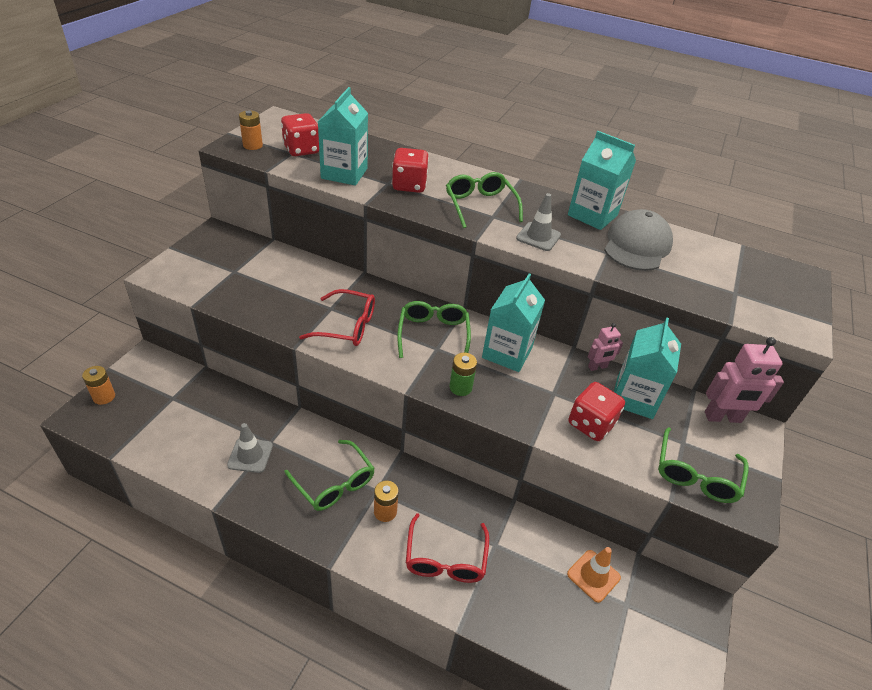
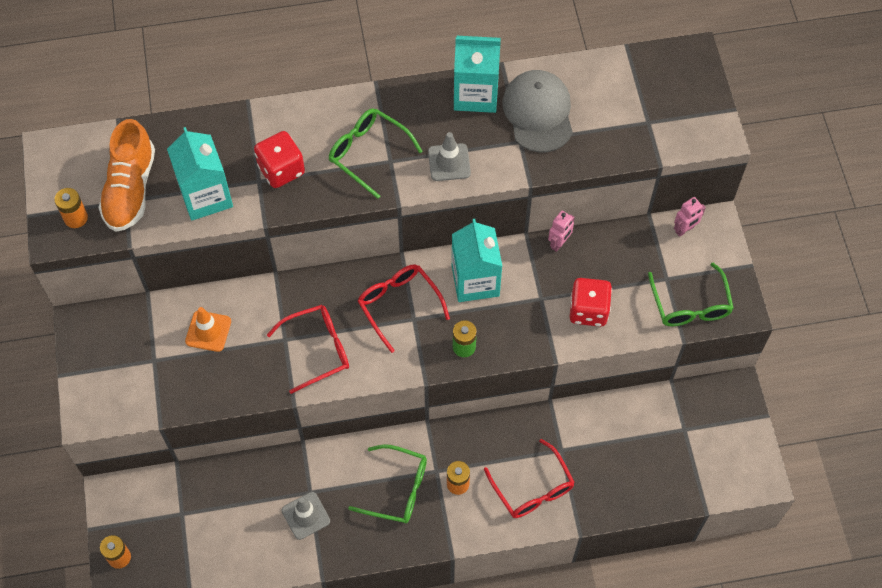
camera: 30 degrees left, 20 degrees up
red dice [281,113,319,156] -> orange shoe [98,119,155,232]
green glasses [397,301,471,358] -> red glasses [358,264,450,353]
orange traffic cone [567,547,621,603] -> orange traffic cone moved to [185,307,231,352]
turquoise carton [614,317,681,419] -> none
pink robot [705,337,784,423] -> pink robot [674,197,706,237], size x0.57

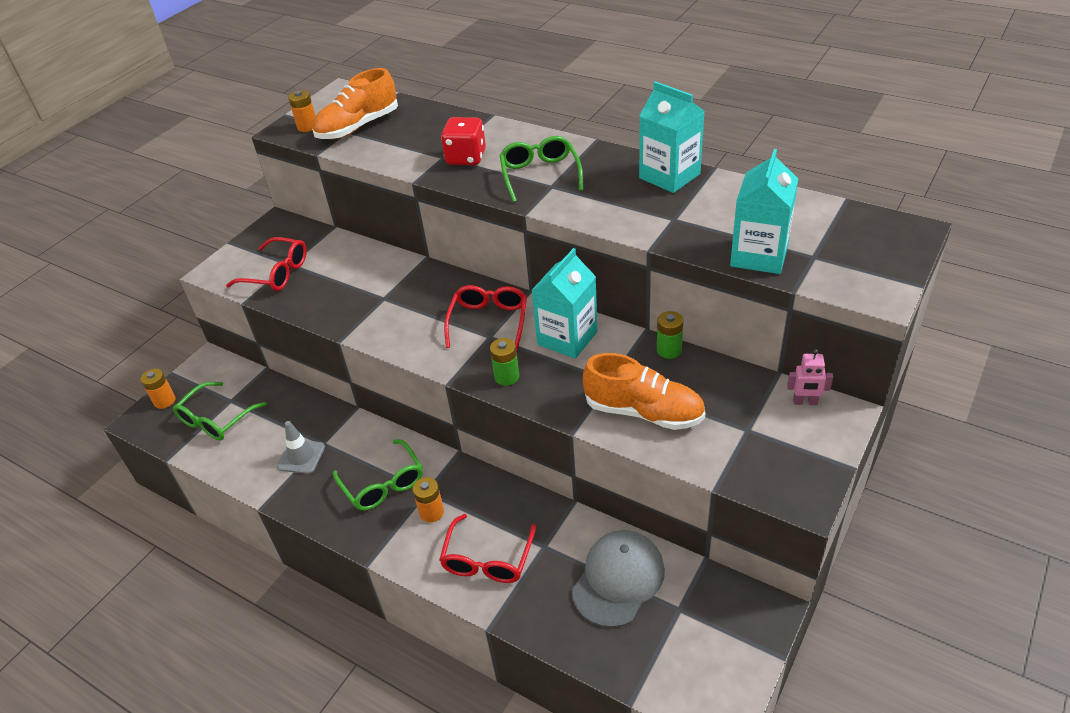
camera: 45 degrees right, 20 degrees down
turquoise carton [167,127,233,221] -> turquoise carton moved to [730,149,798,274]
orange traffic cone [185,307,231,352] -> none
red glasses [267,305,349,394] -> red glasses moved to [226,237,307,291]
grey traffic cone [428,132,471,181] -> none
grey cap [502,70,573,152] -> grey cap moved to [572,530,665,628]
pink robot [548,211,575,252] -> green battery [657,311,683,359]
red dice [570,278,612,327] -> orange shoe [583,353,705,430]
green glasses [648,263,734,326] -> green glasses moved to [173,382,267,441]

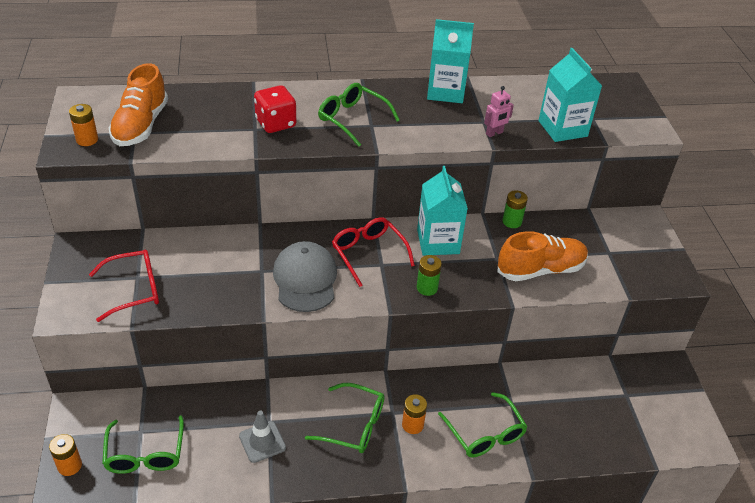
camera: 45 degrees left, 0 degrees up
red glasses [439,514,536,583] -> green glasses [438,392,527,458]
grey cap [572,530,665,628] -> grey cap moved to [273,241,337,312]
pink robot [787,349,833,405] -> pink robot moved to [484,86,514,137]

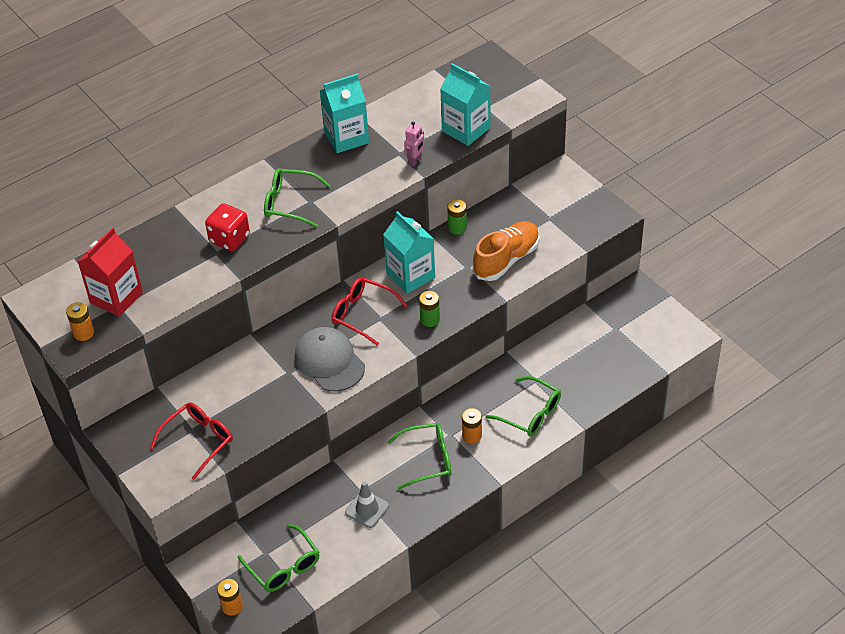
camera: 25 degrees left, 5 degrees up
orange shoe [108,63,168,146] -> red carton [78,228,143,317]

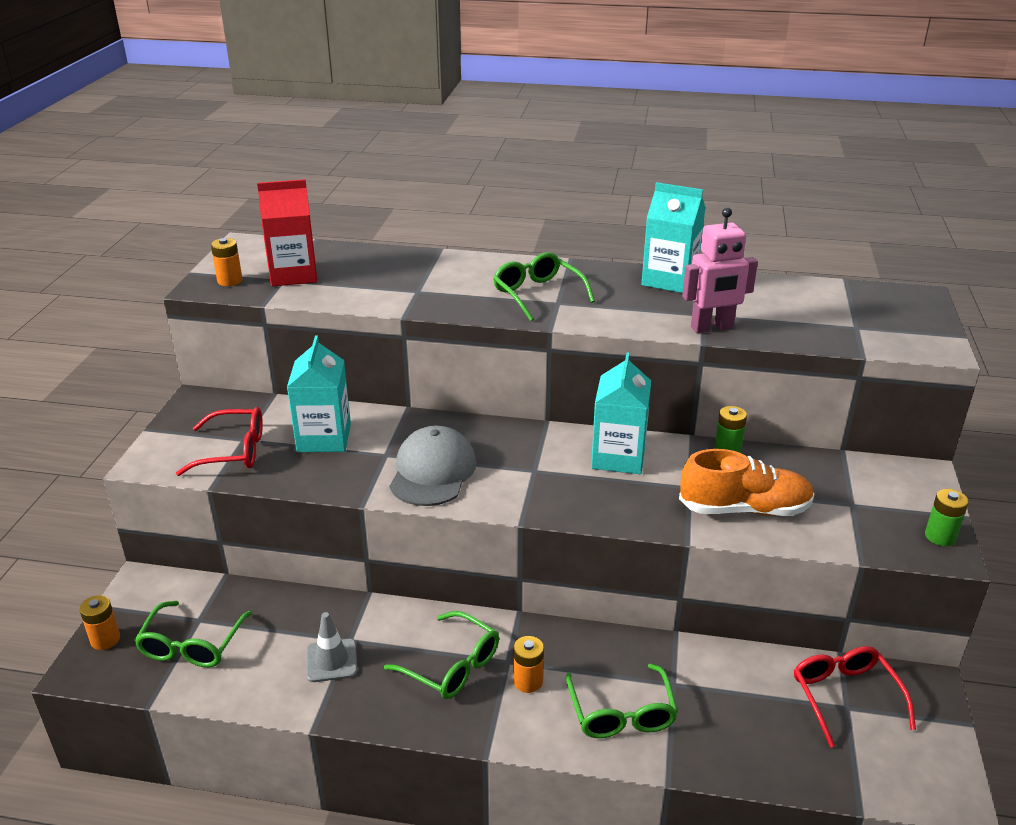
camera: 45 degrees right, 15 degrees down
red dice [205,203,250,251] -> none
red glasses [332,277,407,346] -> red glasses moved to [794,646,916,748]
pink robot [404,121,424,167] -> pink robot [682,207,758,333], size x1.76
green battery [419,291,440,327] -> green battery moved to [925,489,969,546]
turquoise carton [440,63,490,146] -> turquoise carton moved to [287,335,351,452]

